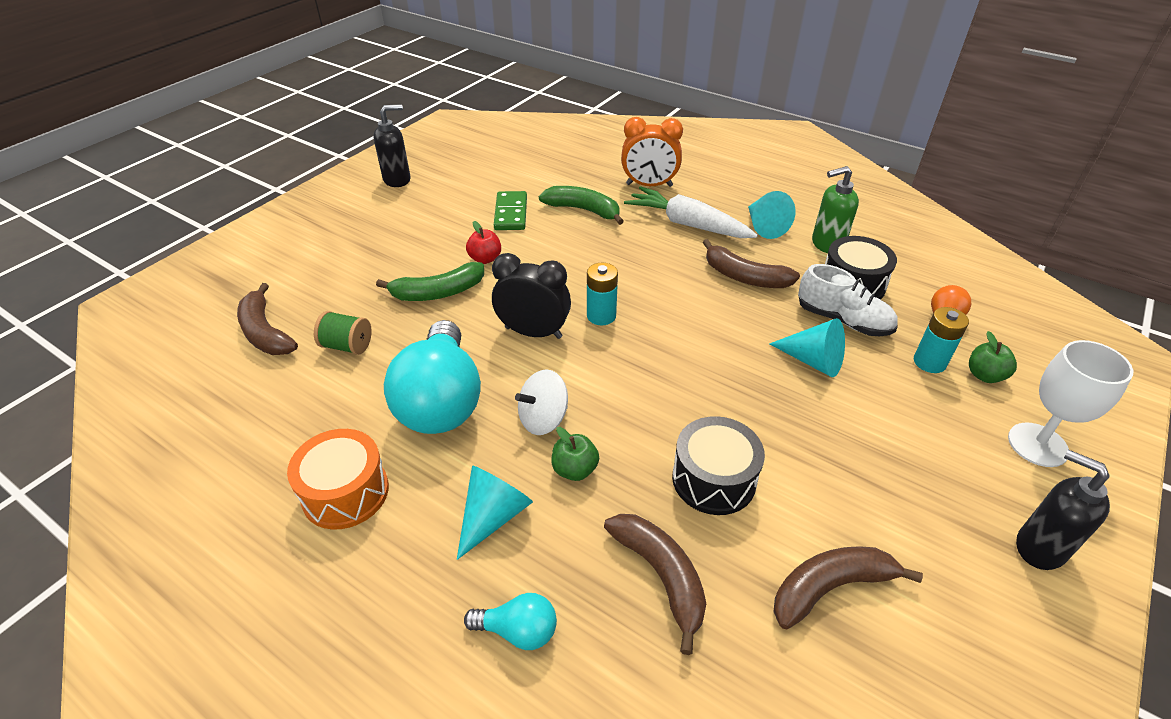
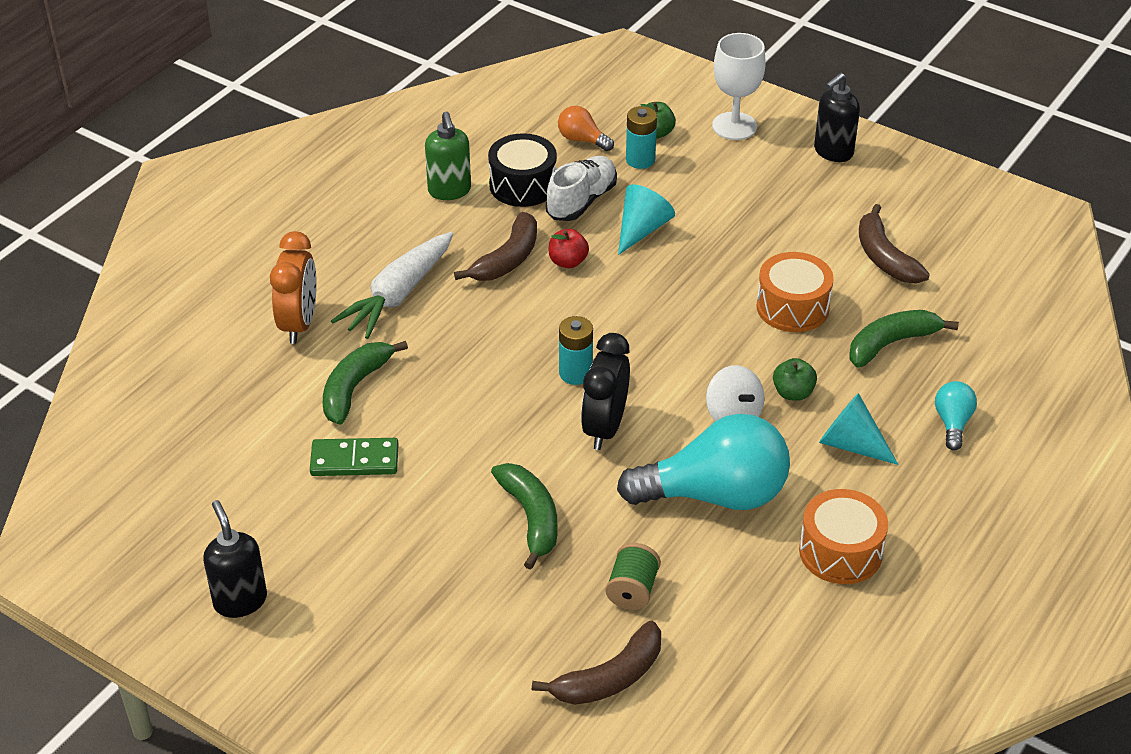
camera: 90 degrees left, 0 degrees up
red apple [466,221,501,264] -> red apple moved to [549,229,589,268]
brown banana [604,514,706,655] -> green banana [849,310,959,368]
black drum [672,416,765,515] -> orange drum [756,252,834,332]
turquoise cone [748,191,796,239] -> none

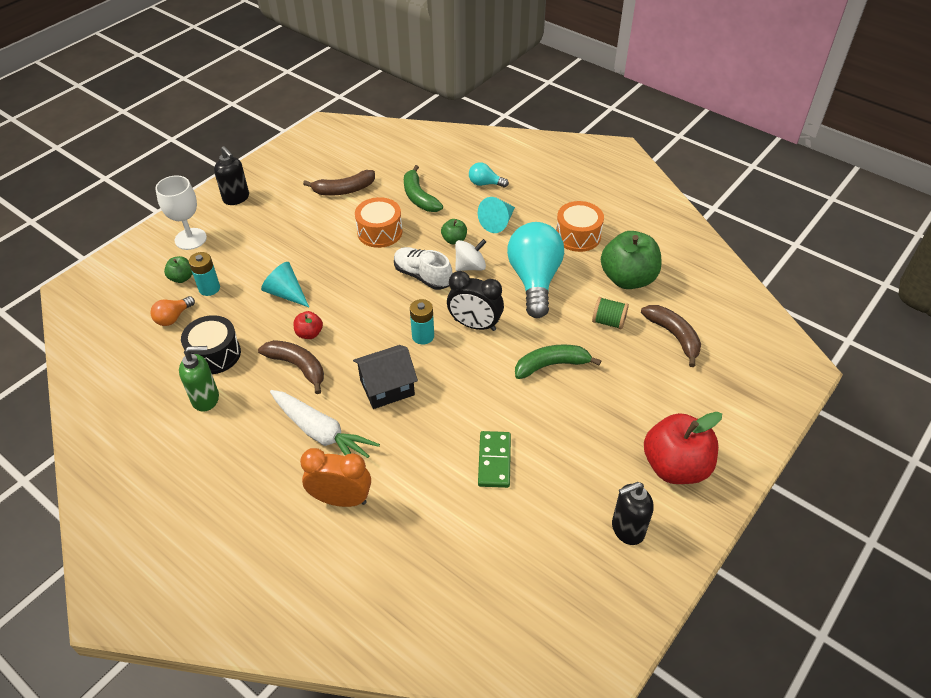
camera: 85 degrees left, 5 degrees up
green banana [323,341,408,425] -> none
white shoe [546,156,617,221] -> white shoe moved to [394,247,452,290]
none -> black house [353,345,418,409]
none -> green apple [601,231,661,289]
none -> red apple [644,412,722,484]

